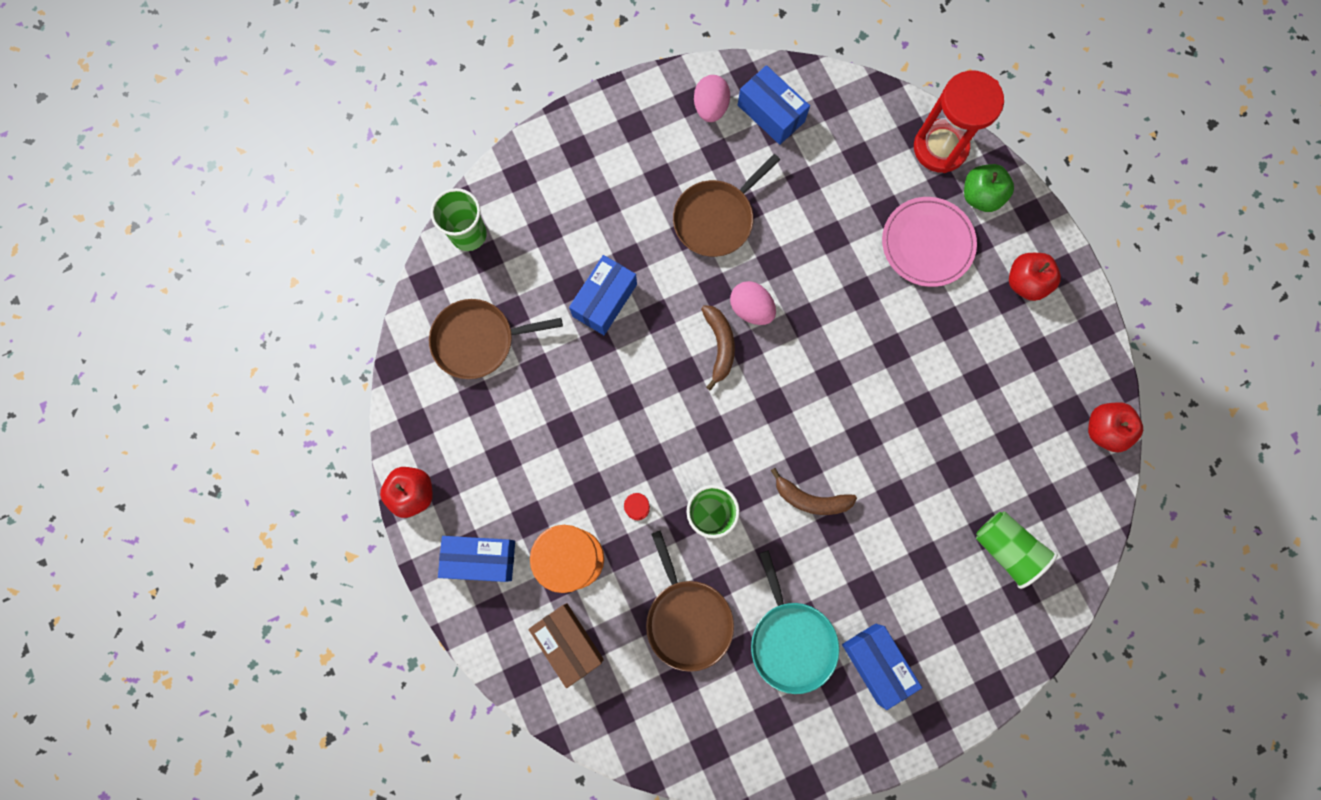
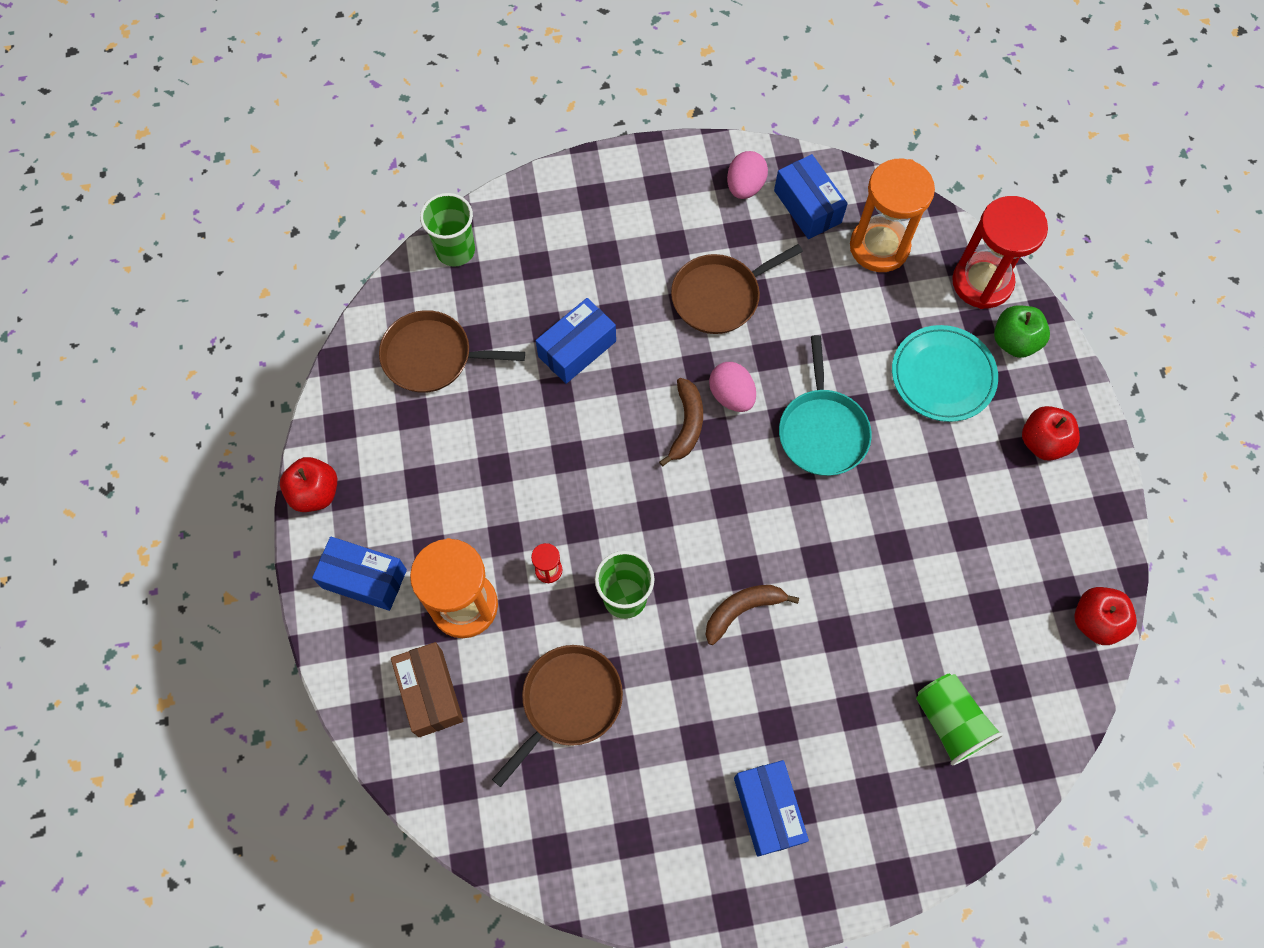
camera: 15 degrees right, 10 degrees down
brown pan [646,530,734,672] -> brown pan turned 135 degrees counterclockwise [492,645,623,787]
turquoise pan [751,551,839,694] -> turquoise pan moved to [779,335,872,476]
brown banana [770,468,857,515] -> brown banana turned 120 degrees clockwise [705,585,799,645]
pink plate [882,197,977,287] -> turquoise plate [892,325,998,422]
none -> orange hourglass [850,159,935,272]

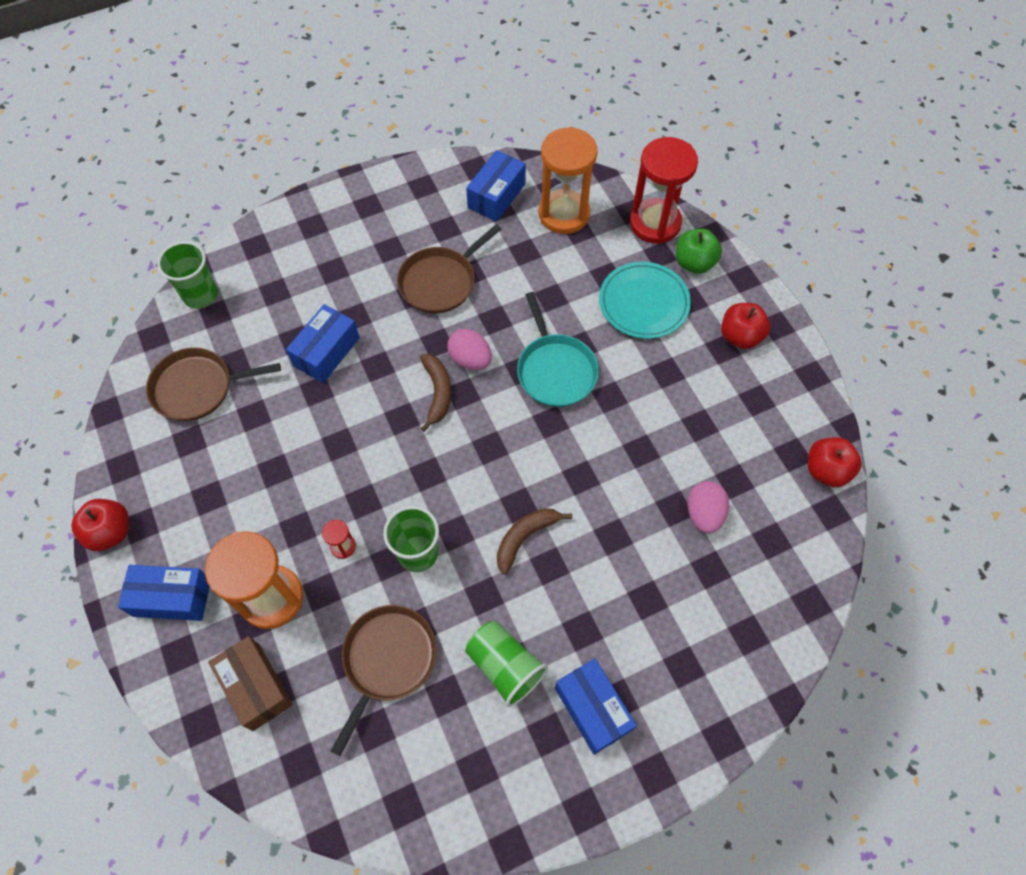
camera: 15 degrees left, 5 degrees down
pink egg [727,151,768,199] -> pink egg moved to [687,481,729,534]
blue box [774,154,848,239] -> blue box turned 75 degrees clockwise [466,150,526,222]
green cup [916,673,1003,766] -> green cup moved to [465,621,548,707]

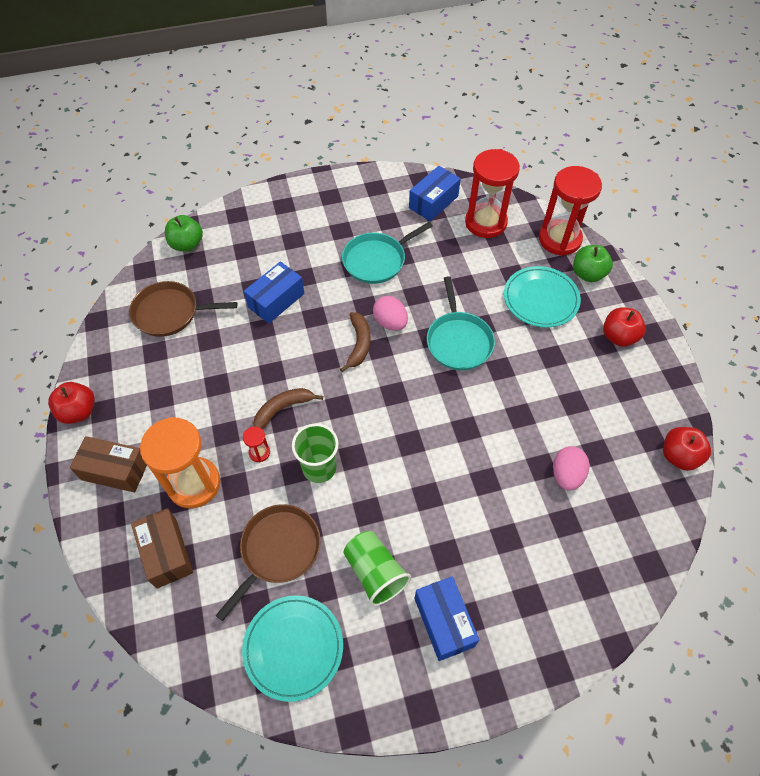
camera: 10 degrees right, 5 degrees down
blue box [118,565,210,621] -> brown box [70,436,147,493]
green cup [157,241,218,309] -> green apple [165,215,203,252]
brown pan [397,224,501,313] -> turquoise pan [342,222,433,284]
brown banana [497,508,572,575] -> brown banana moved to [253,388,323,430]
orange hourglass [539,127,598,234] -> red hourglass [465,149,520,238]
none -> turquoise plate [242,595,343,702]

